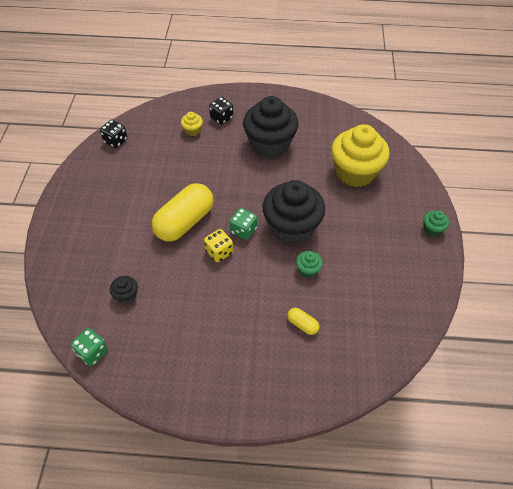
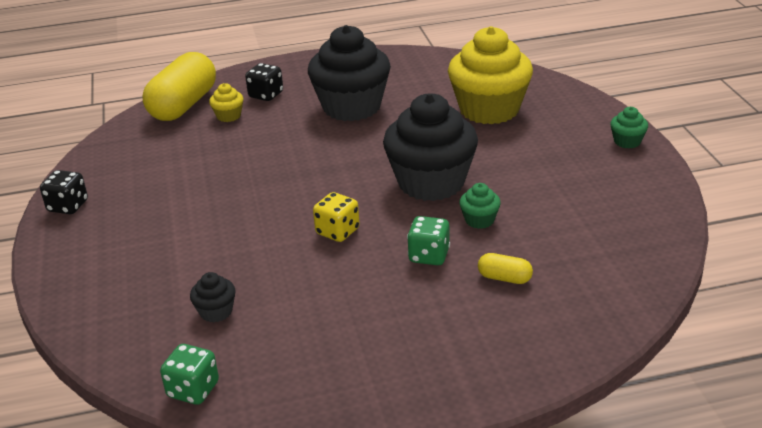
camera: 15 degrees left, 20 degrees down
black dice [100,120,127,148] -> black dice moved to [40,170,88,214]
yellow capsule [152,183,214,242] -> yellow capsule moved to [142,52,216,121]
green dice [230,208,257,240] -> green dice moved to [407,216,450,265]

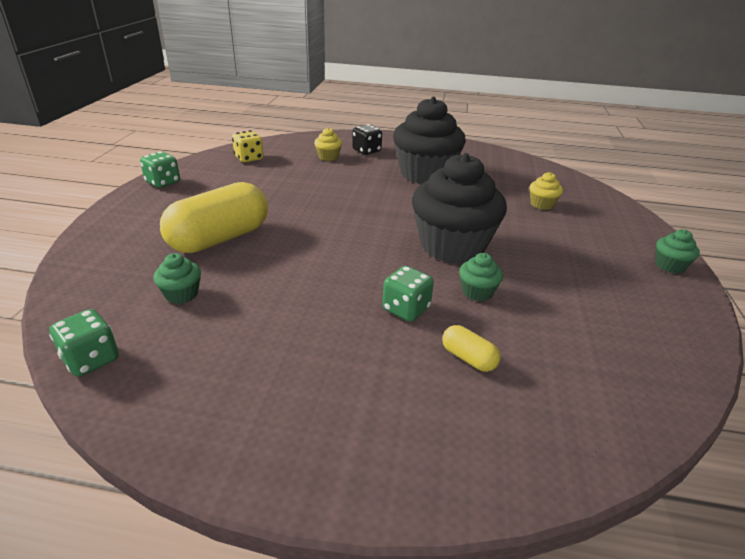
camera: 20 degrees right, 0 degrees up
black dice [40,170,88,214] -> green dice [140,151,180,188]
yellow capsule [142,52,216,121] -> yellow capsule moved to [160,182,268,253]
black cupcake [190,272,236,322] -> green cupcake [154,253,201,304]
yellow dice [313,192,360,242] -> yellow dice moved to [232,130,264,162]
yellow cupcake [448,26,533,124] -> yellow cupcake [530,172,563,210], size x0.42

